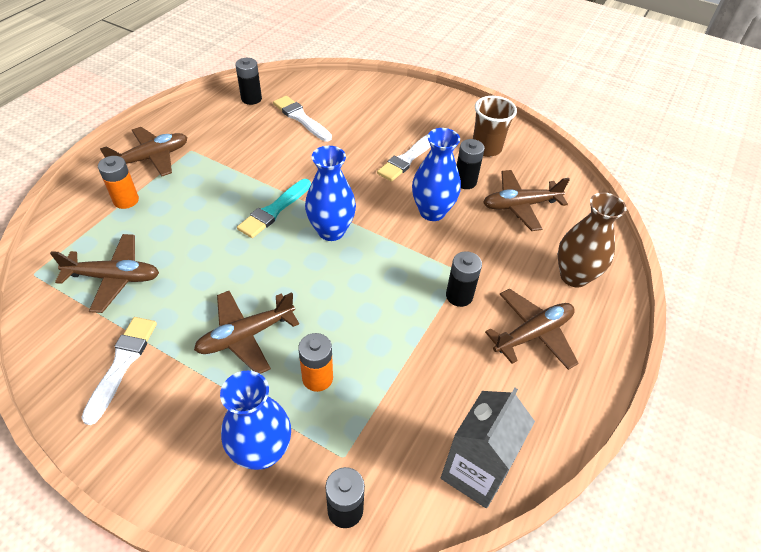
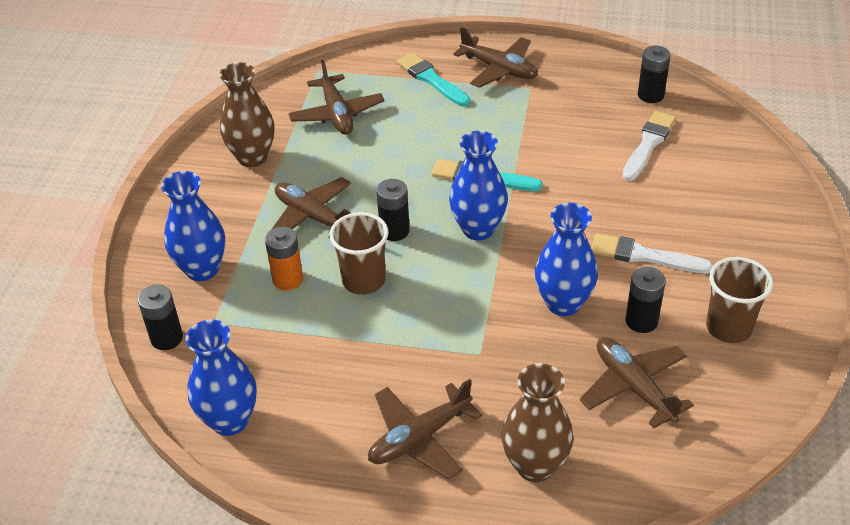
camera: 75 degrees right, 5 degrees down
white brush [81,317,157,425] -> brown vase [219,62,274,167]
orange battery [98,156,139,209] -> turquoise brush [396,52,470,107]
grey carton [441,388,535,508] -> blue vase [186,320,257,436]
black battery [446,251,482,307] -> black battery moved to [376,179,410,241]
brown plane [485,288,579,370] -> brown plane turned 105 degrees clockwise [368,379,482,479]
none -> brown cup [329,212,389,295]

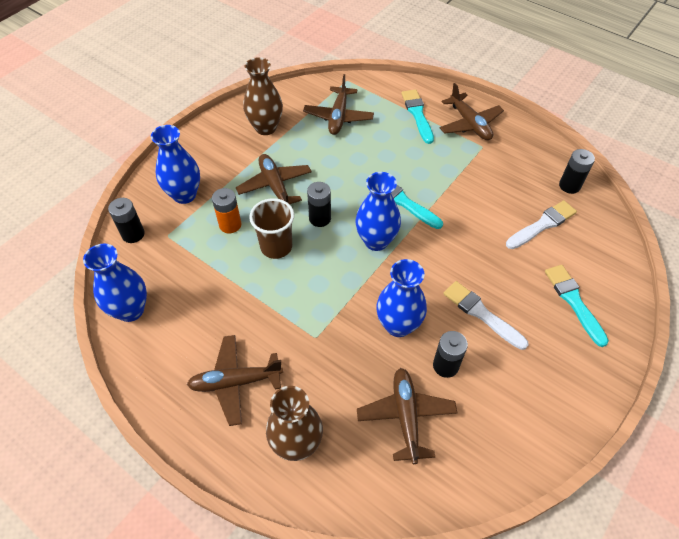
camera: 25 degrees right, 10 degrees up
brown cup [706,257,773,343] -> none
none -> turquoise brush [545,265,609,347]

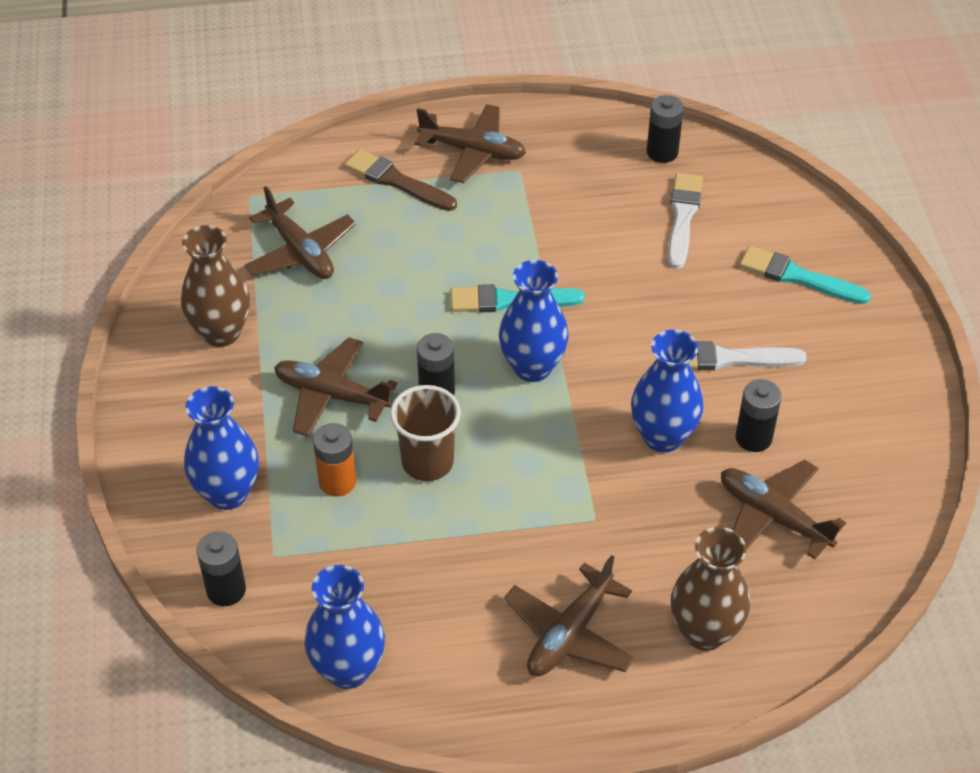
camera: 45 degrees left, 5 degrees down
turquoise brush [402,89,434,144] -> brown brush [345,149,457,211]

